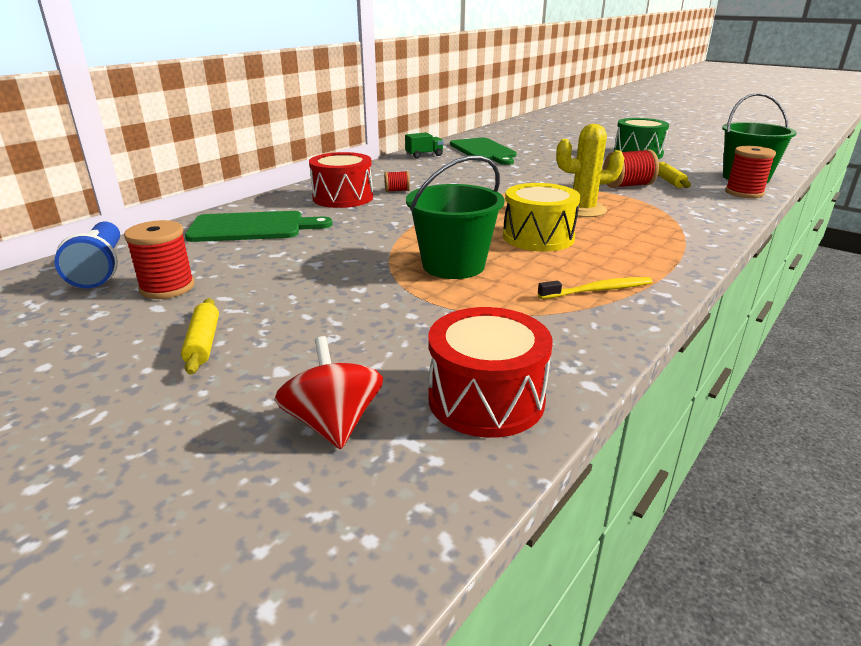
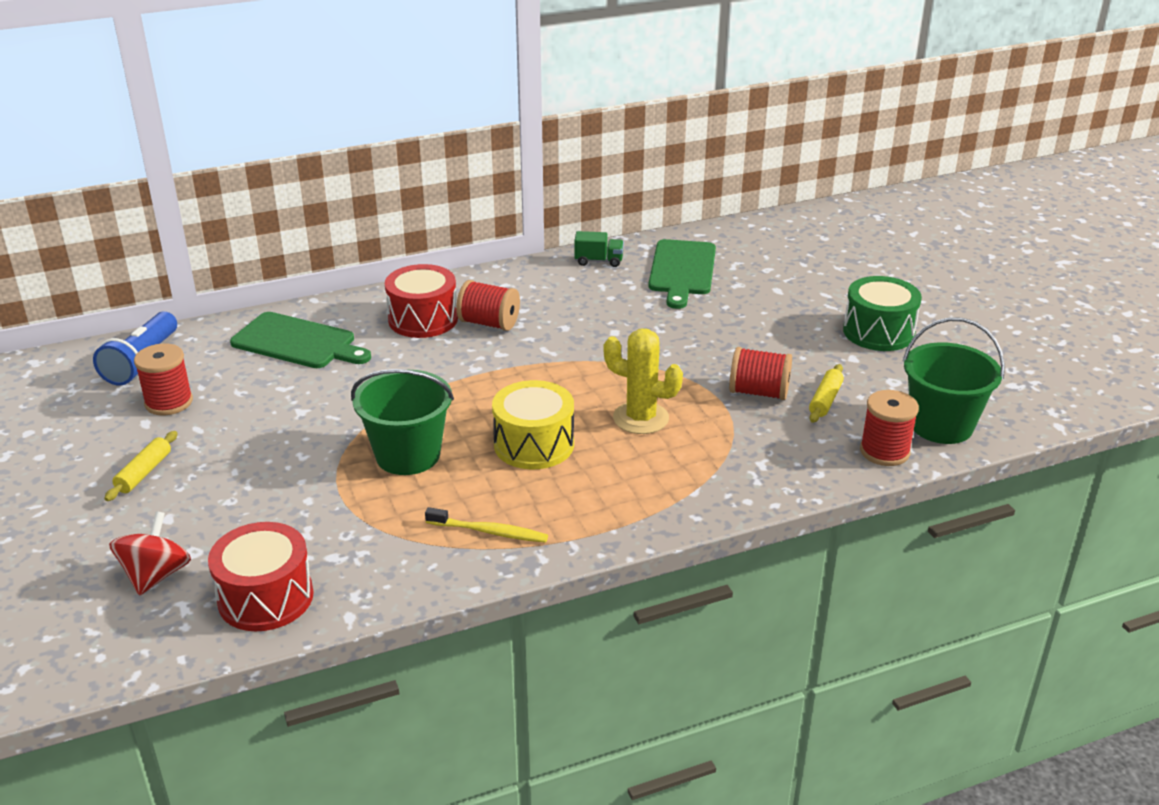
camera: 30 degrees right, 5 degrees up
red spool [384,171,410,192] -> red spool [456,280,520,331], size x1.81

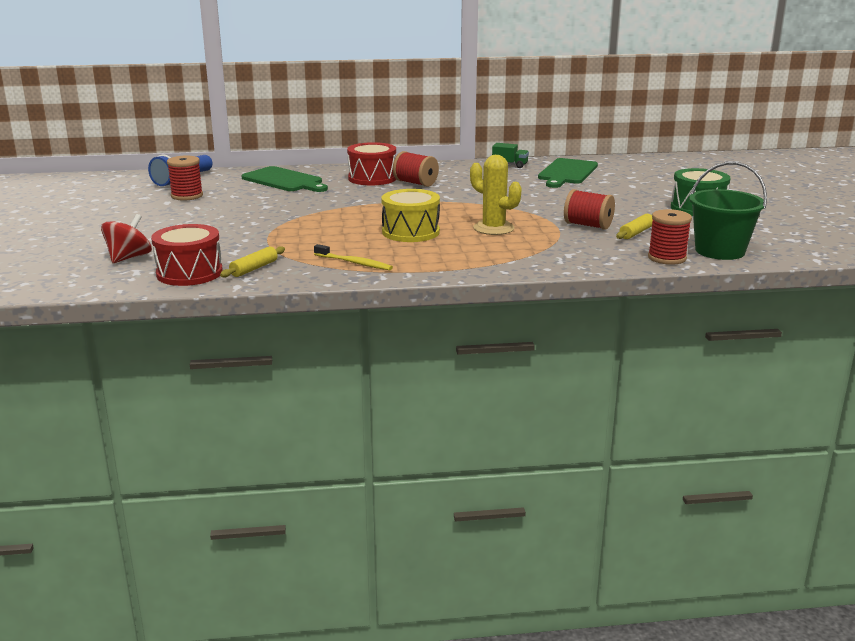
camera: 15 degrees right, 10 degrees down
yellow rolling pin [104,431,178,501] -> yellow rolling pin moved to [220,246,285,277]
green bucket [351,369,454,475] -> none

